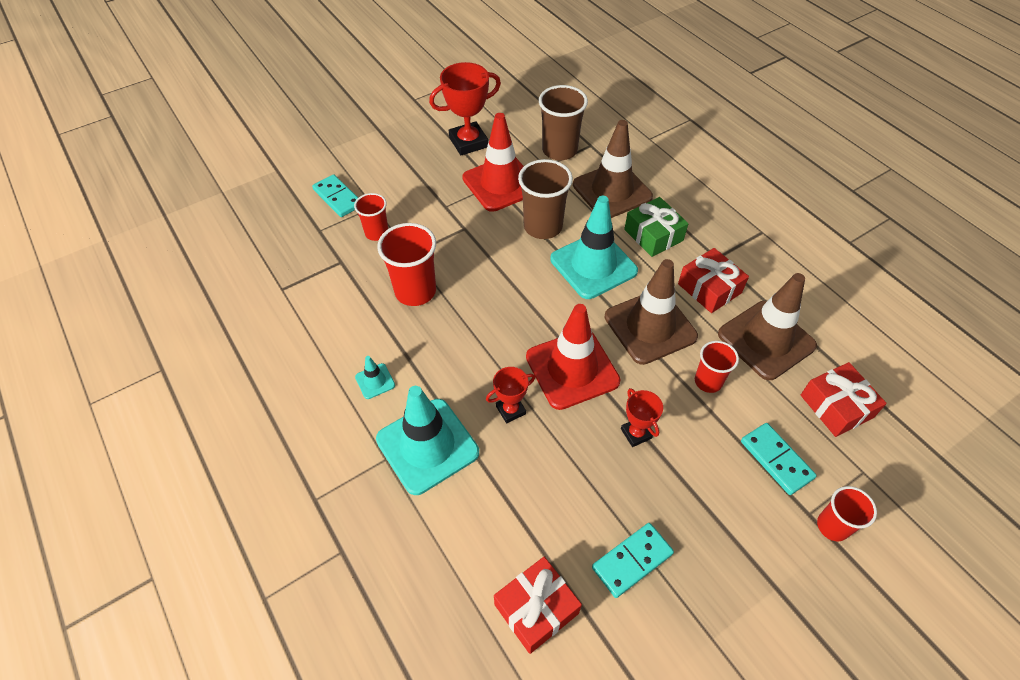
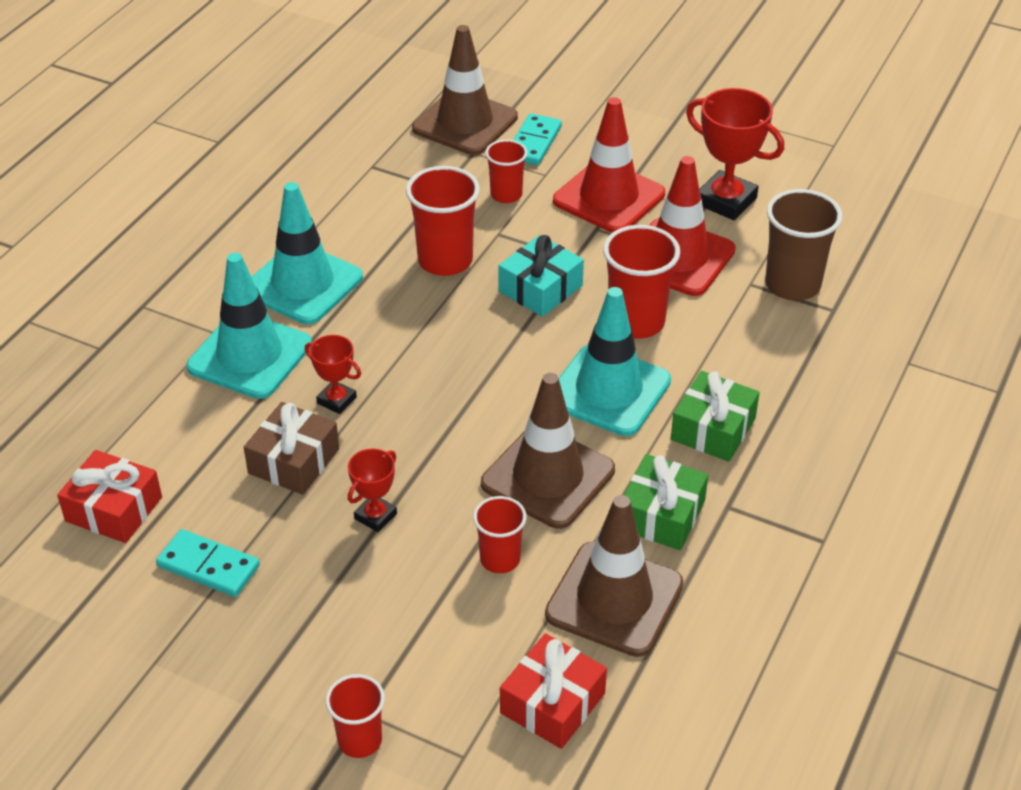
camera: 60 degrees right, 10 degrees down
turquoise traffic cone [355,356,395,399] -> turquoise traffic cone [252,182,363,324], size x2.34
brown cup [518,159,573,239] -> red cup [603,225,680,339]
red traffic cone [526,304,620,410] -> red traffic cone moved to [553,97,665,233]
brown traffic cone [573,120,653,218] -> brown traffic cone moved to [412,25,518,155]
red gift [678,248,749,313] -> green gift [624,454,708,550]
turquoise domino [741,423,817,495] -> none
none -> brown gift [244,402,339,495]
none -> turquoise gift [499,235,584,317]

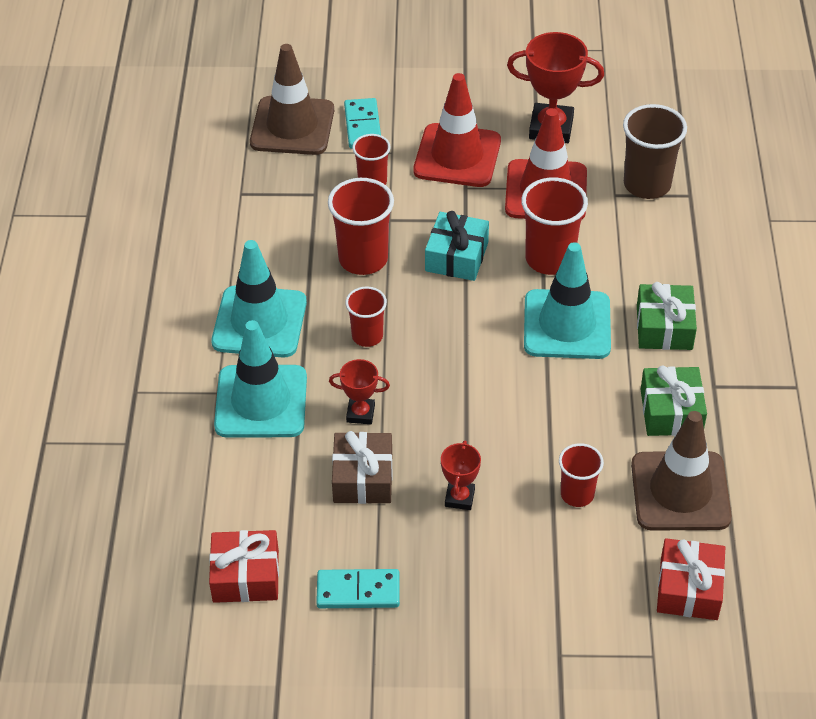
camera: 25 degrees left, 5 degrees up
red cup [326,674,385,758] -> red cup moved to [345,287,387,347]
brown traffic cone [481,373,615,529] -> none

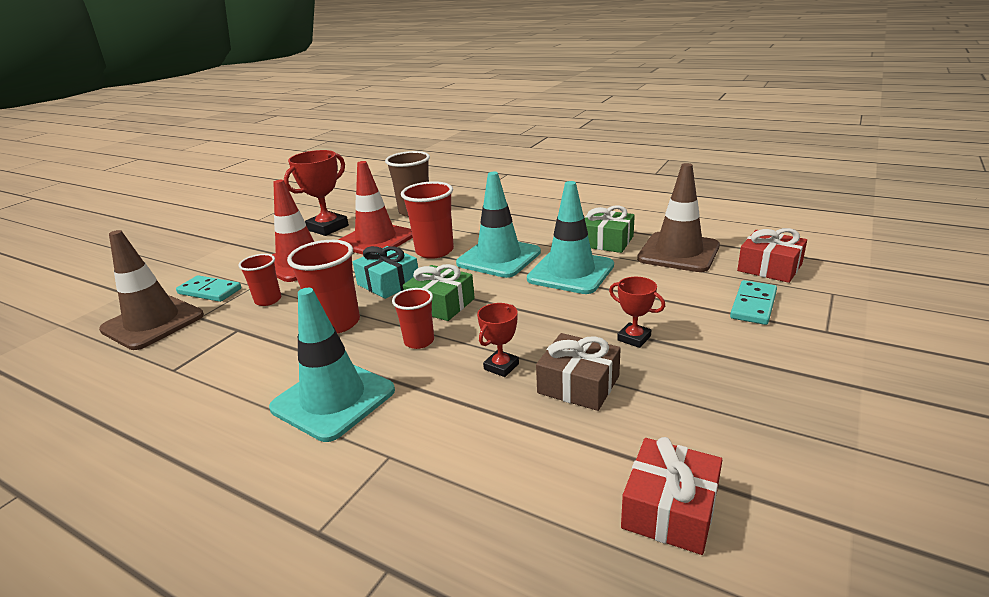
camera: 60 degrees left, 20 degrees down
turquoise traffic cone [214,320,307,438] -> turquoise traffic cone moved to [527,181,614,294]
turquoise domino [316,569,400,608] -> turquoise domino moved to [730,280,777,325]
red cup [559,443,604,507] -> none
green gift [637,282,697,350] -> green gift moved to [403,264,475,321]

